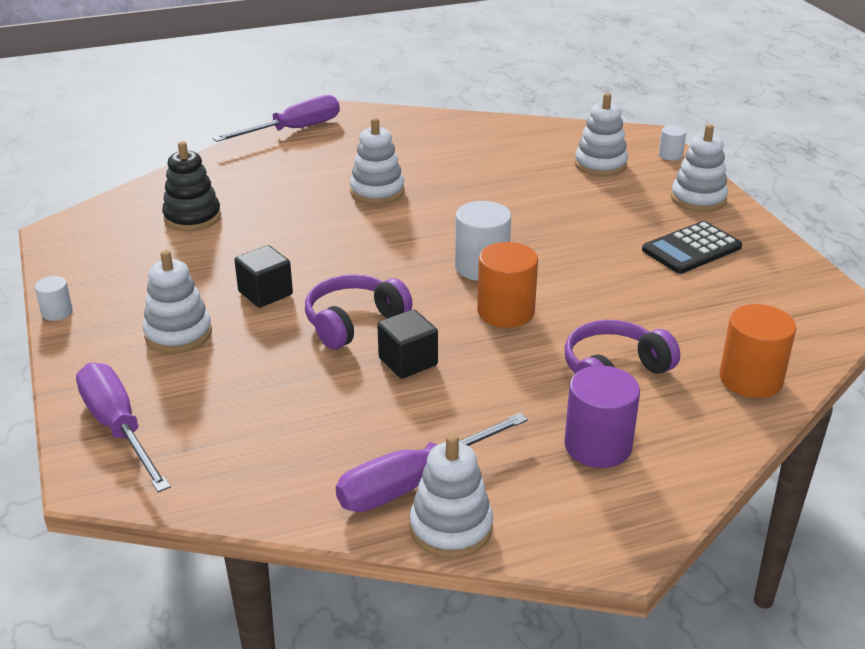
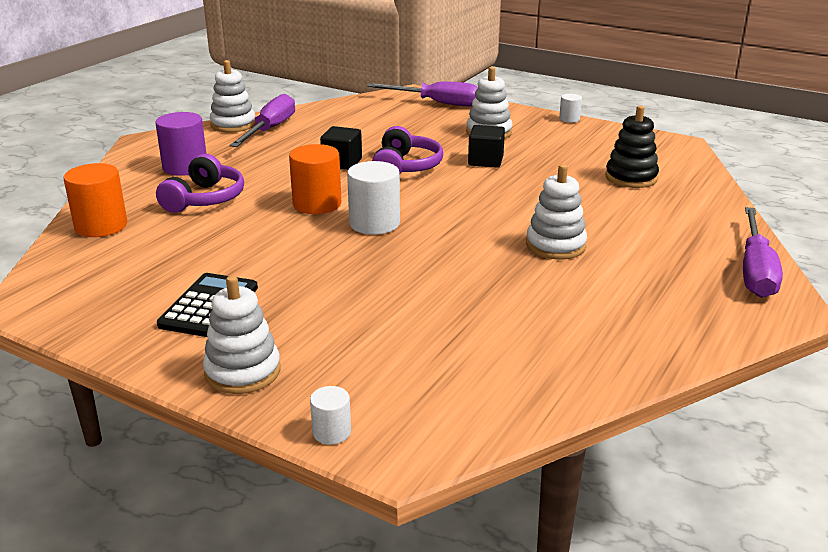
camera: 140 degrees right, 5 degrees down
white stacking toy [575,93,628,176] -> none

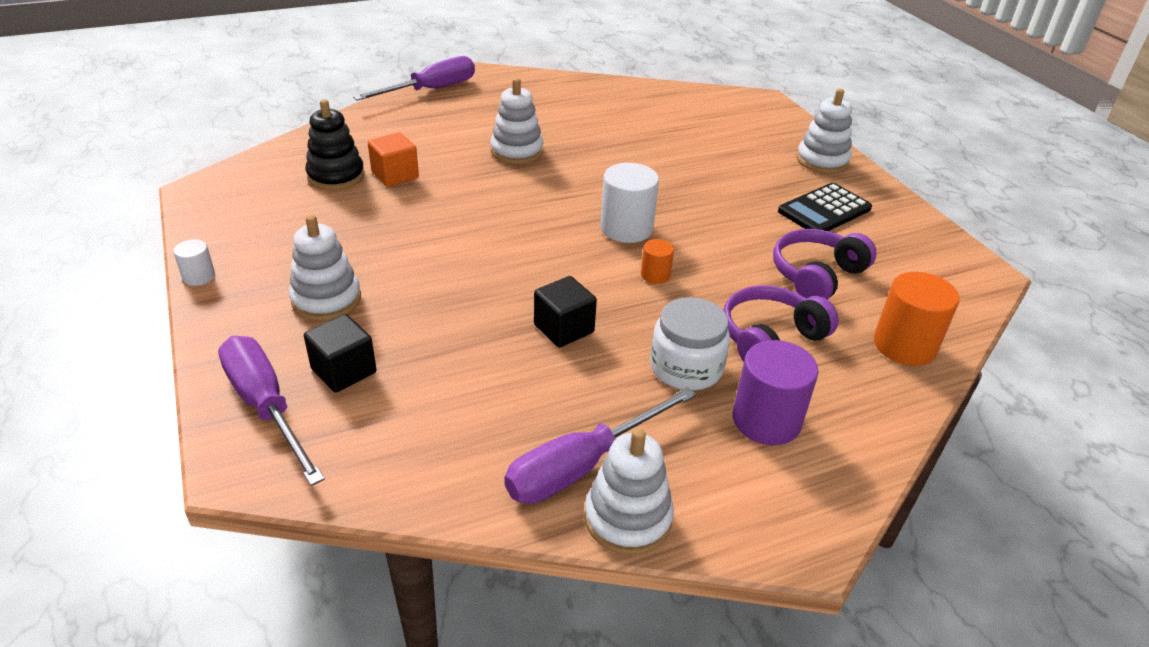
camera: 145 degrees left, 10 degrees up
orange cylinder [289,144,341,214] -> orange cylinder [641,239,674,284], size x0.53
white cylinder [310,386,351,445] -> none
purple headphones [372,126,443,174] -> purple headphones moved to [773,229,877,299]
black cube [468,125,505,168] -> black cube moved to [304,314,376,393]
none -> orange cube [368,132,419,187]
none -> white jar [650,297,730,390]

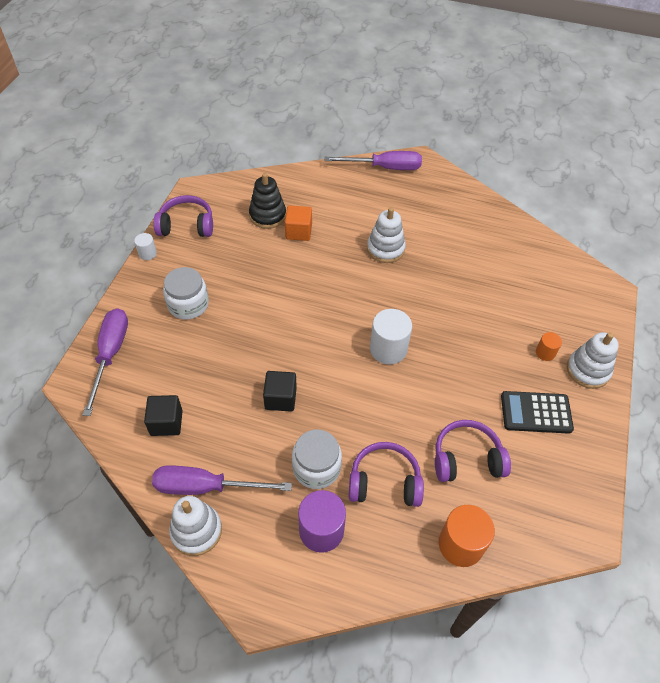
camera: 40 degrees right, 15 degrees up
white stacking toy [289,215,361,321] -> white jar [163,267,209,320]
black cube [304,314,376,393] -> black cube moved to [144,395,183,436]
orange cylinder [641,239,674,284] -> orange cylinder moved to [536,332,562,361]
none -> purple headphones [153,195,213,237]

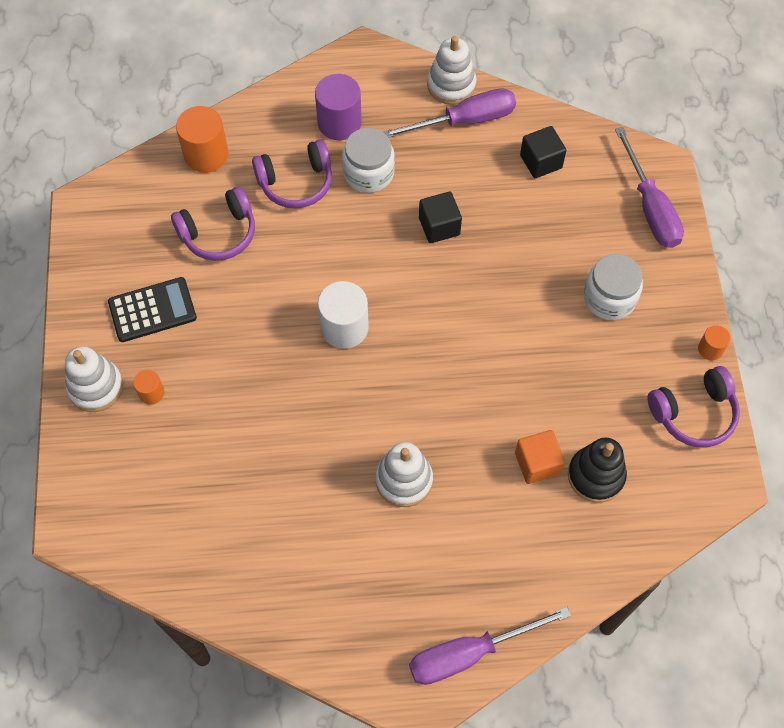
camera: 160 degrees right, 10 degrees up
white cylinder [134,233,157,260] -> orange cylinder [698,325,731,360]

